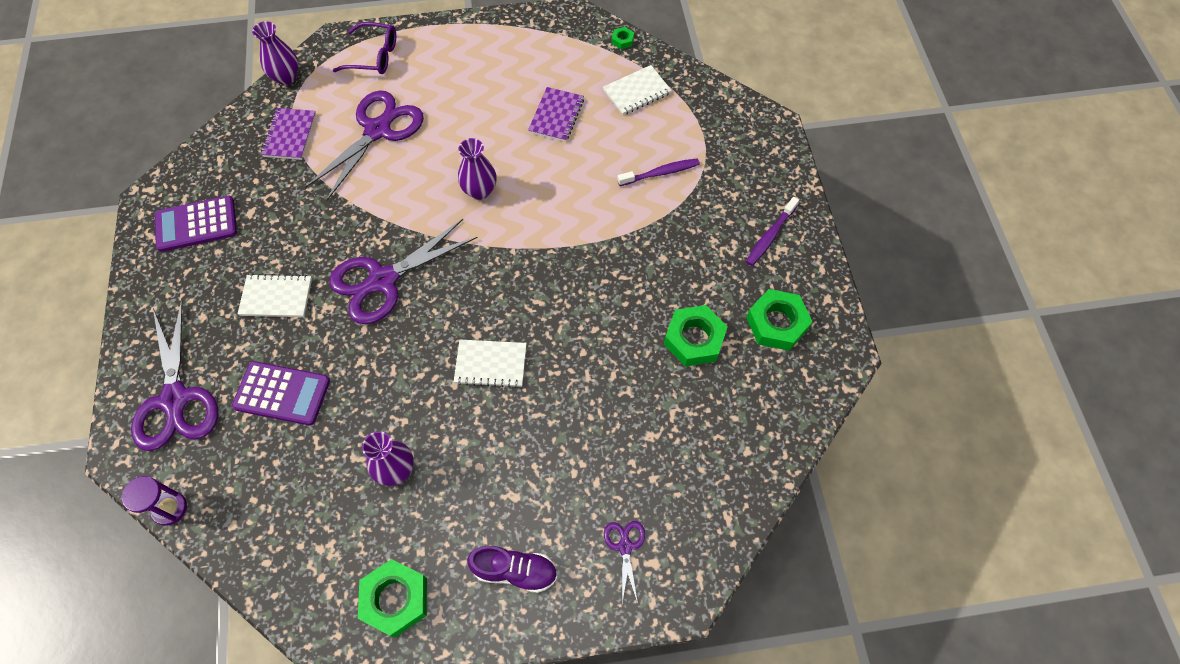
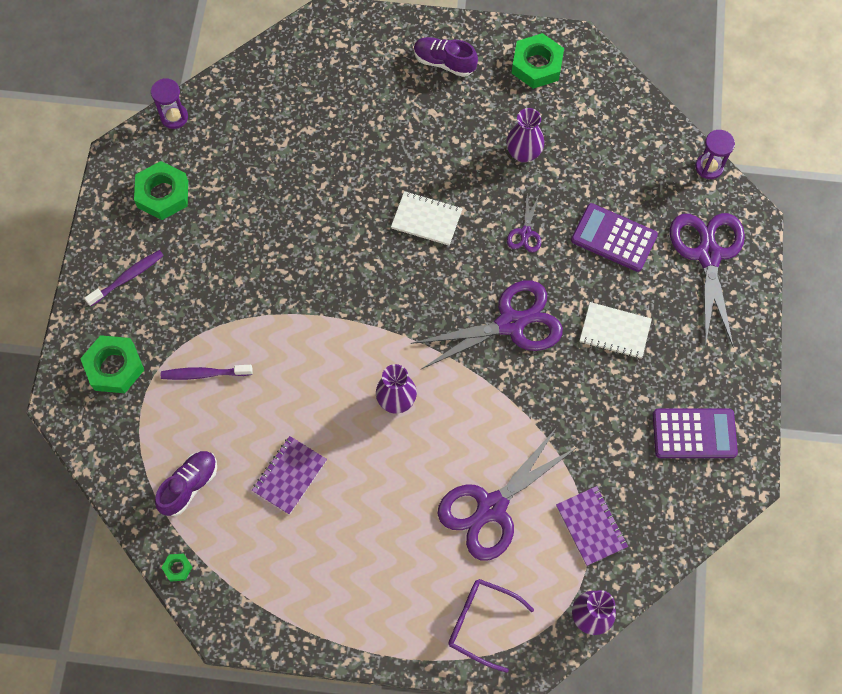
camera: 165 degrees left, 5 degrees up
purple notebook [261,108,316,160] -> purple notebook turned 45 degrees counterclockwise [556,486,628,566]
white notebook [603,65,672,115] -> purple shoe [155,451,217,516]
purple scissors [604,521,645,603] -> purple scissors moved to [507,194,541,253]
green nut [664,305,728,367] -> green nut moved to [80,335,144,393]
none -> purple hourglass [151,78,188,129]

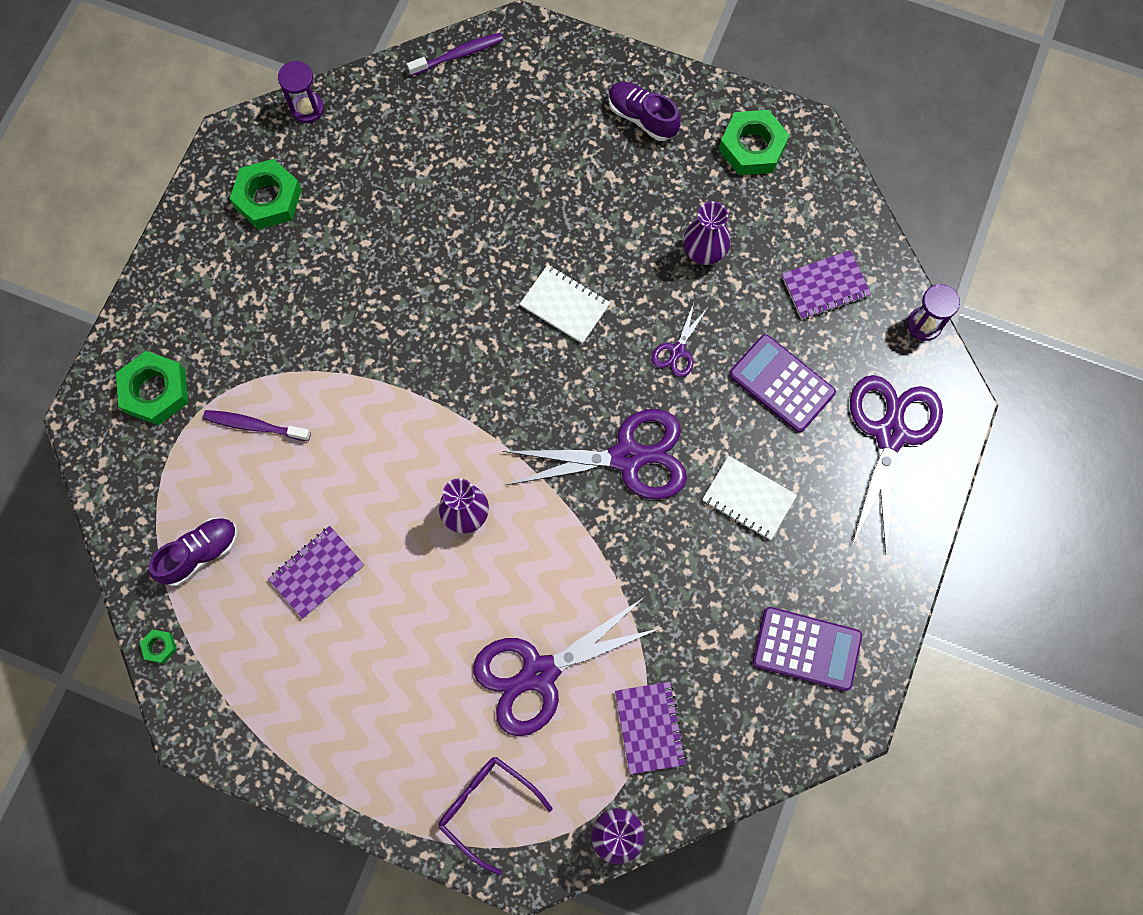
camera: 15 degrees right, 5 degrees up
purple toothbrush [84,250,164,307] -> purple toothbrush moved to [407,33,503,76]
none -> purple notebook [782,250,871,320]

